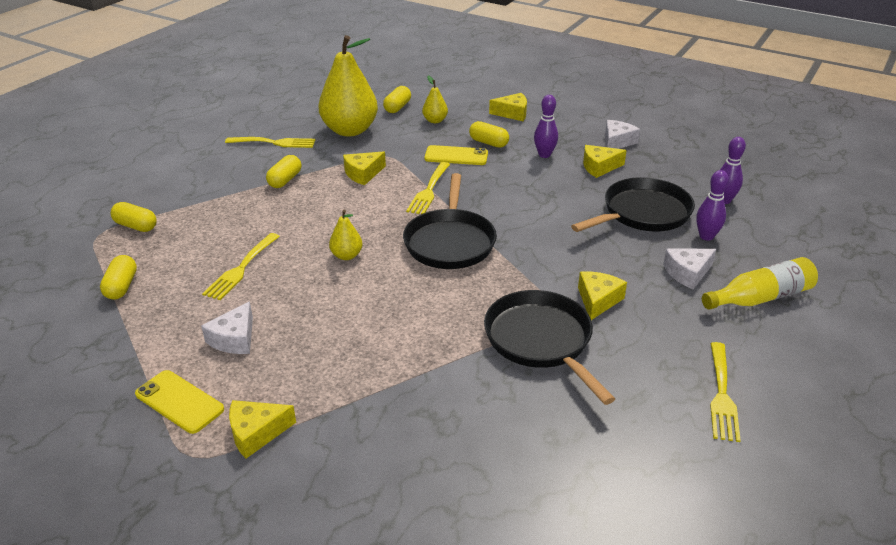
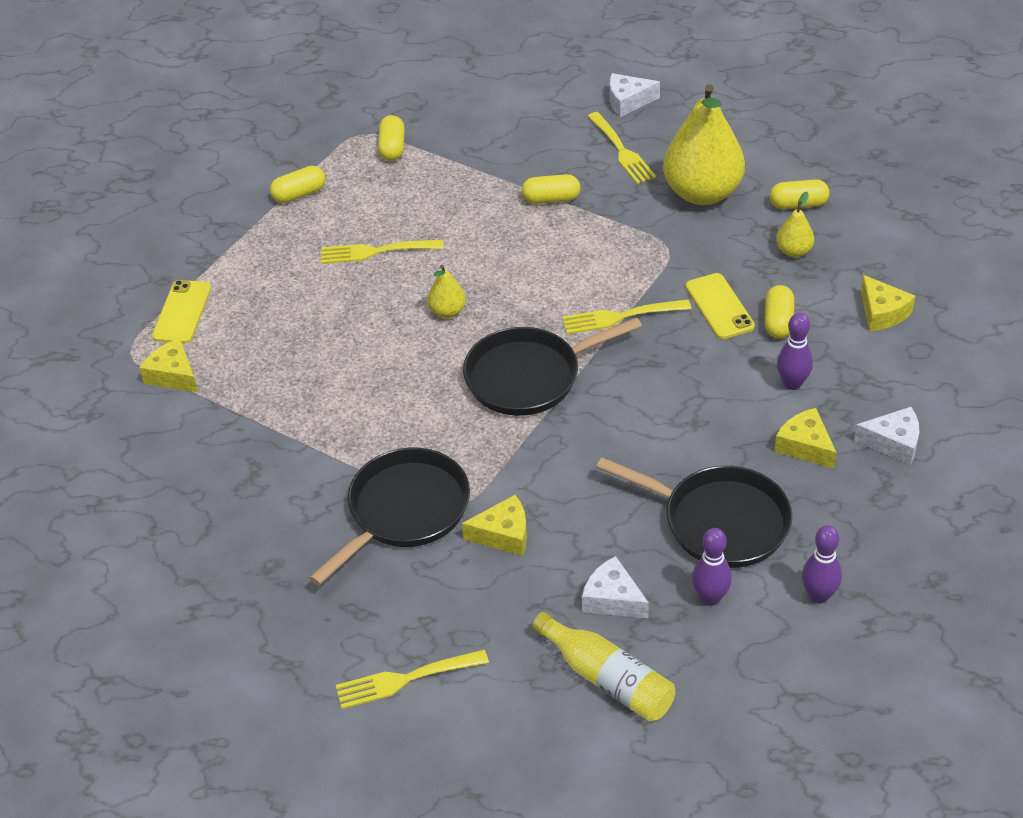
camera: 65 degrees right, 10 degrees up
white cheese [201,301,253,354] -> white cheese moved to [610,73,660,117]
yellow cheese [343,151,386,185] -> none

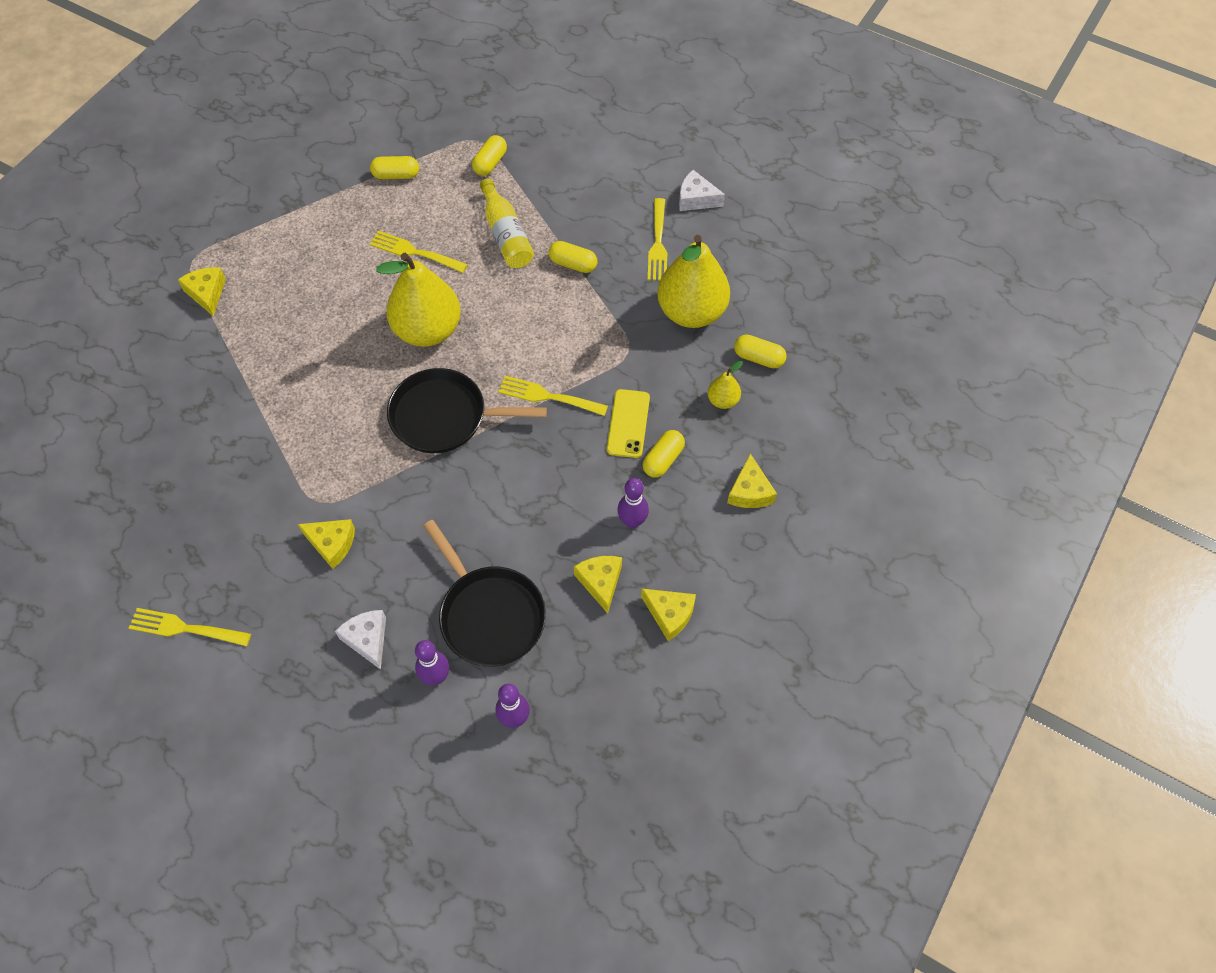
camera: 25 degrees right, 15 degrees up
yellow phone [152,280,211,344] -> none
black pan [309,448,470,585] -> none
yellow pear [428,265,466,318] -> yellow pear [376,253,461,347], size x2.23
yellow bottle [532,612,675,722] -> yellow bottle moved to [480,178,534,268]
white cheese [854,407,919,465] -> yellow cheese [641,589,696,641]

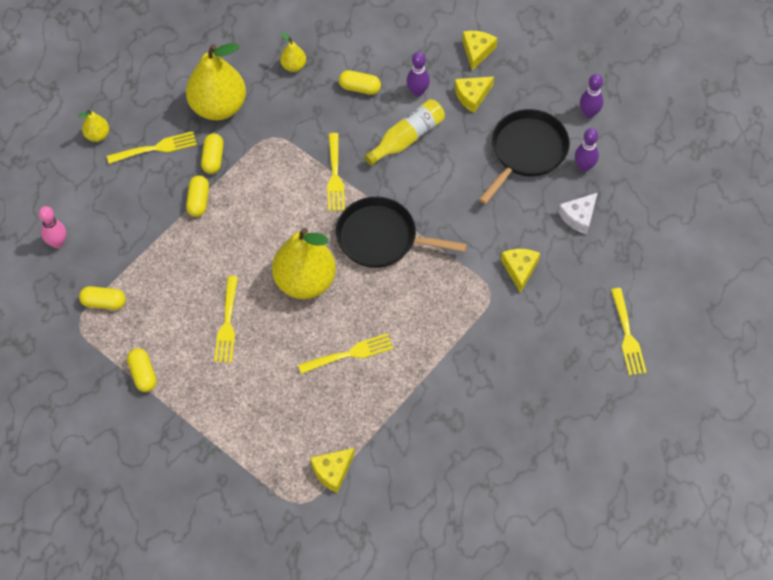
camera: 110 degrees left, 0 degrees up
black pan [387,368,547,453] -> black pan turned 120 degrees clockwise [336,197,467,268]
yellow bottle [480,178,534,268] -> yellow bottle moved to [364,99,445,166]
yellow phone [607,389,650,458] -> none
white cheese [679,170,725,211] -> yellow pear [79,110,109,142]
yellow cheese [727,454,777,508] -> none
yellow capsule [734,335,787,368] -> yellow capsule moved to [201,133,224,174]
none -> pink bowling pin [39,206,66,248]
none -> yellow fork [298,333,393,374]

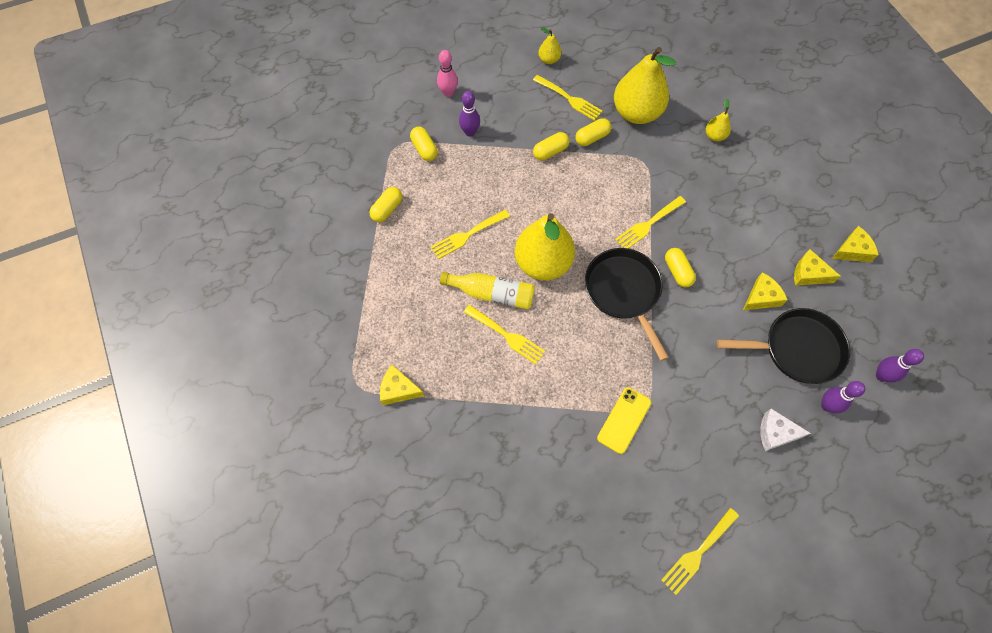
camera: 55 degrees right, 5 degrees up
yellow capsule [339,70,381,95] -> yellow capsule moved to [665,248,696,287]
yellow bottle [364,99,445,166] -> yellow bottle moved to [440,272,535,309]
purple bowling pin [407,52,430,97] -> purple bowling pin moved to [459,91,480,137]
yellow cheese [501,249,540,293] -> yellow cheese moved to [743,272,788,310]
none -> yellow phone [597,387,651,454]

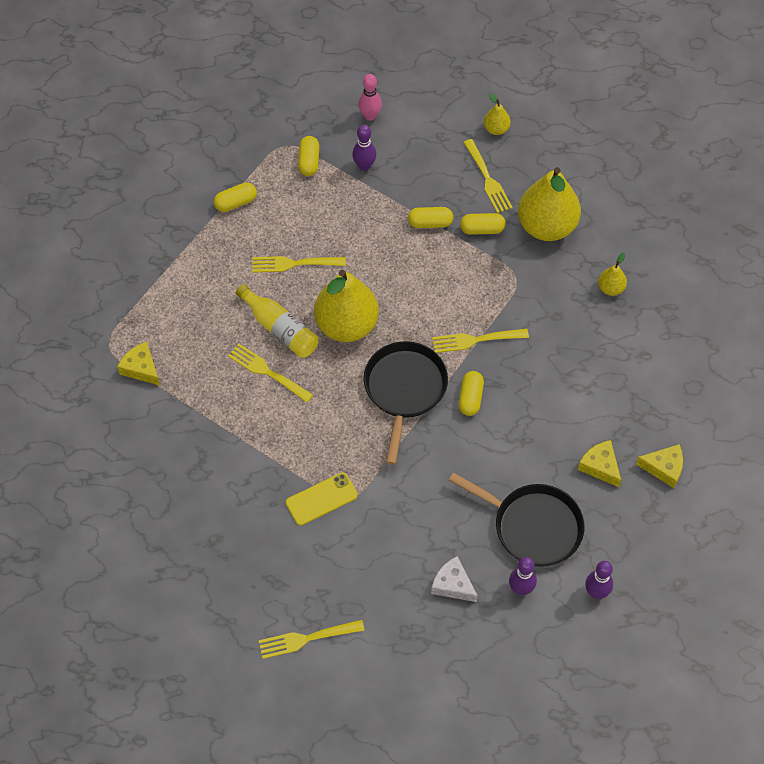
camera: 30 degrees right, 5 degrees down
yellow fork [464,305,545,364] -> yellow fork turned 150 degrees clockwise [228,343,313,403]
yellow cheese [743,272,788,310] -> none

